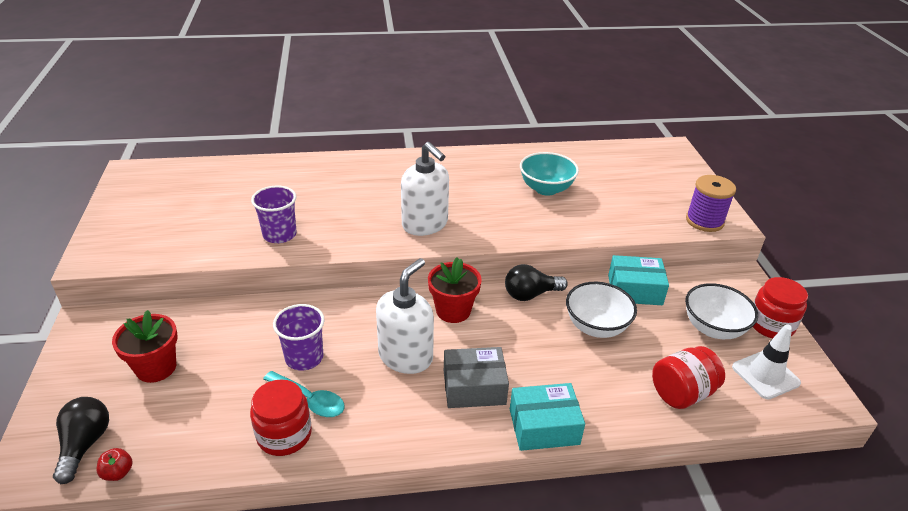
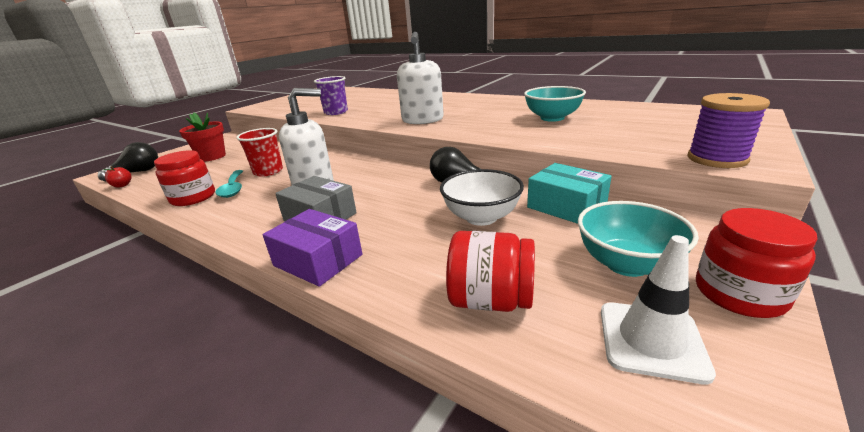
camera: 45 degrees right, 10 degrees down
purple cup [273,304,325,371] -> red cup [236,128,283,177]
red flower pot [428,257,482,323] -> none
turquoise box [510,383,585,451] -> purple box [263,209,362,287]
white bowl [685,283,758,339] -> turquoise bowl [578,201,699,277]

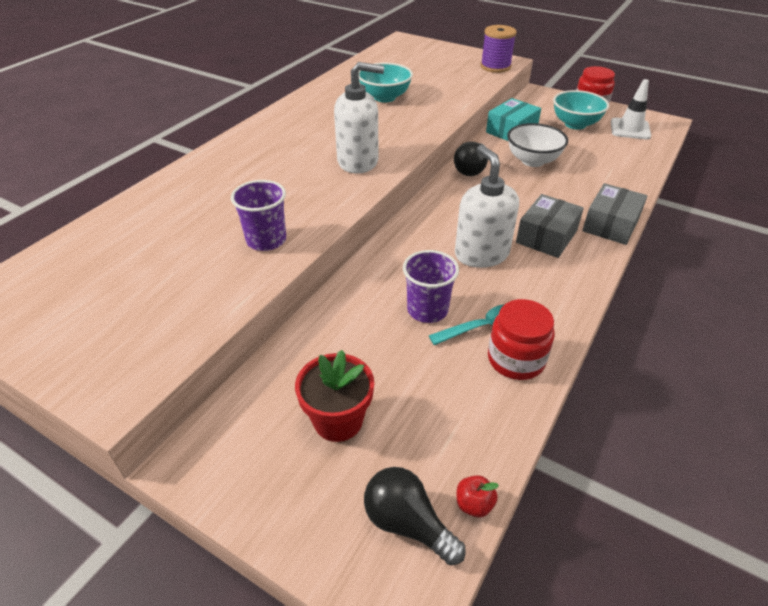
camera: 95 degrees left, 15 degrees up
red cup [236,128,283,177] -> purple cup [403,250,459,323]
purple box [263,209,362,287] -> grey box [582,183,648,245]
red jar [446,231,535,312] -> none

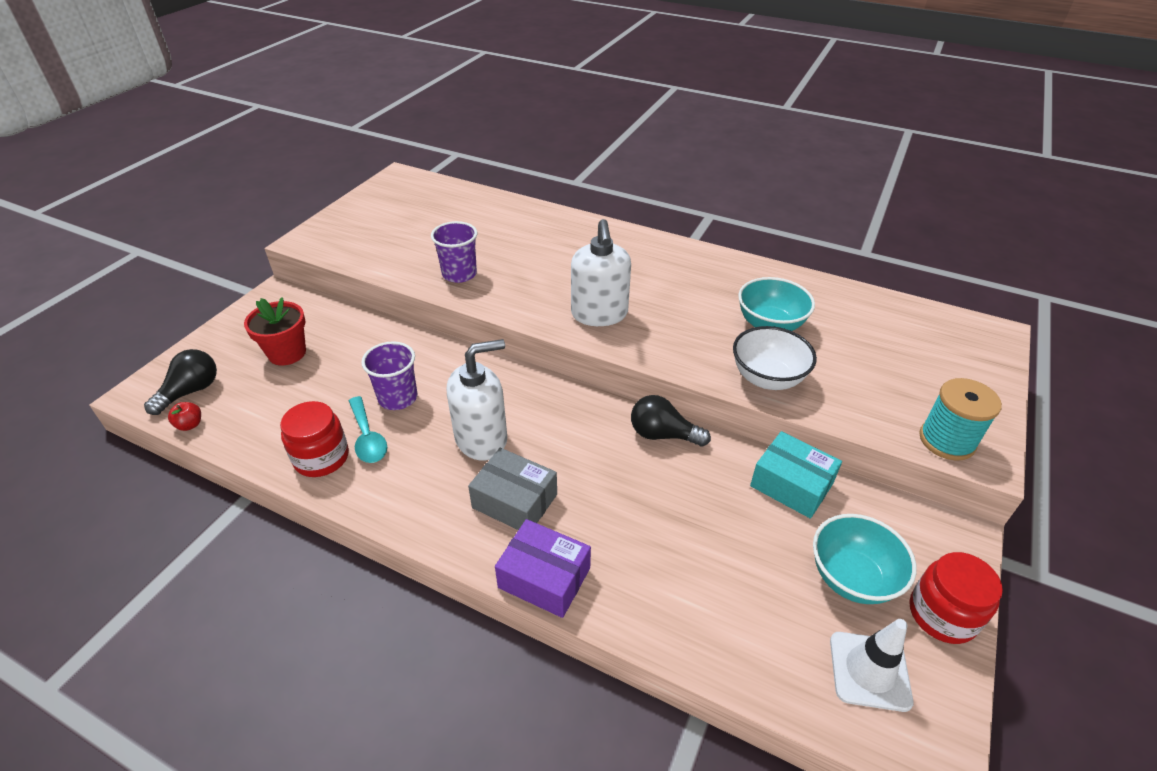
camera: 85 degrees right, 0 degrees up
purple spool [481,25,517,73] -> turquoise spool [919,378,1002,461]
white bowl [507,123,568,167] -> white bowl moved to [733,326,817,390]
grey box [582,183,648,245] -> purple box [495,519,591,618]

